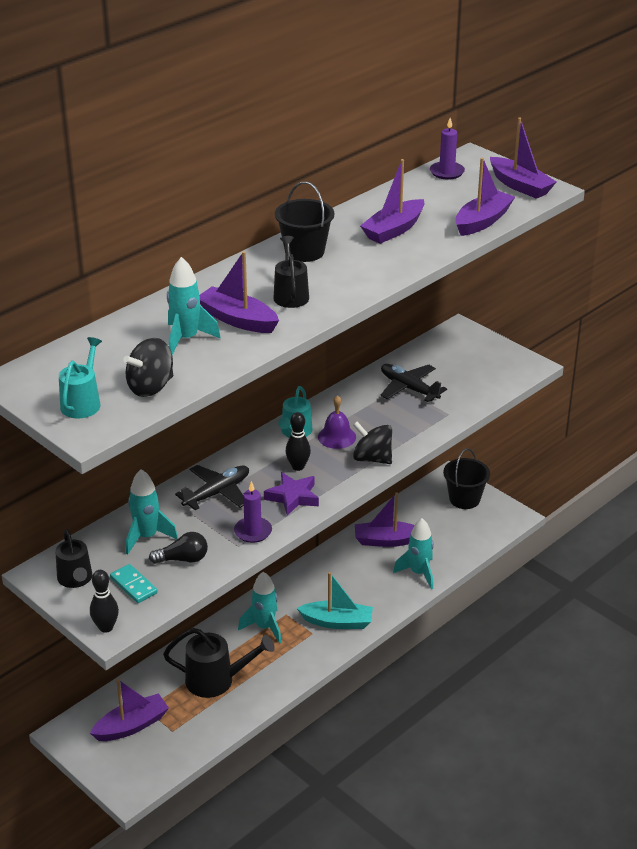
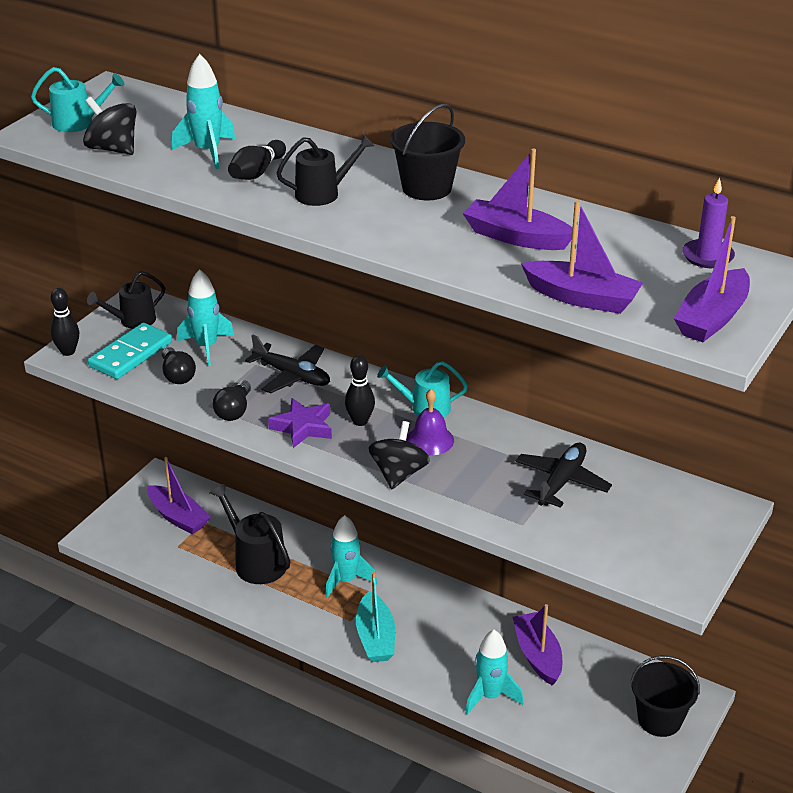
camera: 75 degrees right, 0 degrees up
turquoise domino [110,564,158,603] -> turquoise domino [88,323,172,379], size x1.60
black watering can [163,628,275,698] -> black watering can turned 150 degrees clockwise [209,483,290,584]
purple boat [199,251,279,333] -> black bowling pin [228,140,286,180]
purple candle [234,481,272,543] -> black light bulb [213,380,251,421]

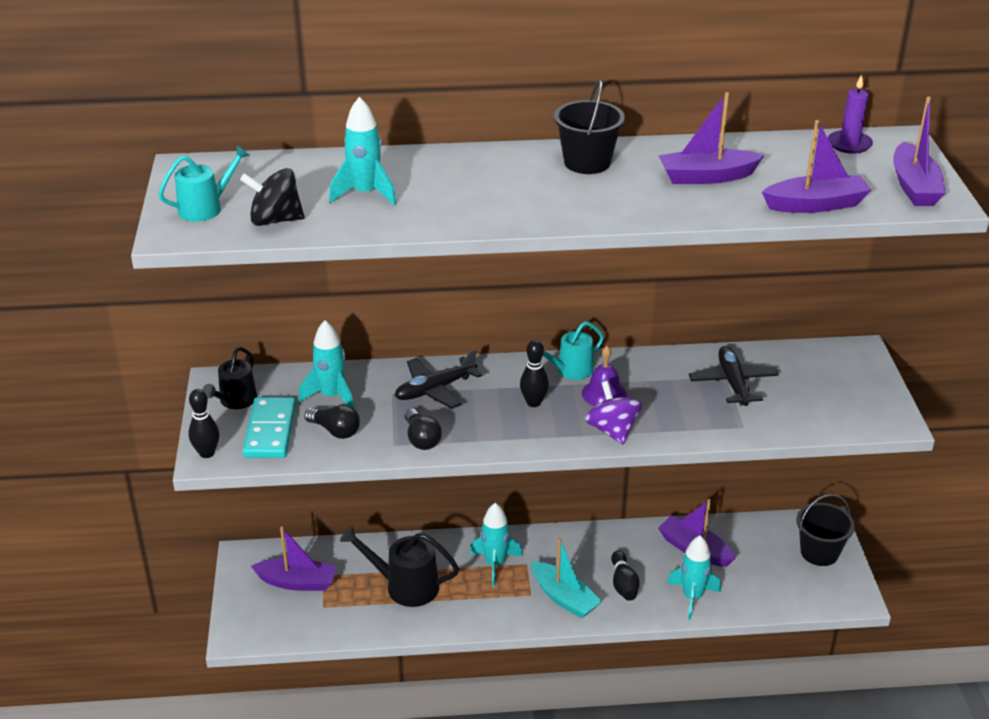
camera: 35 degrees left, 0 degrees up
black bowling pin [228,140,286,180] -> black bowling pin moved to [611,550,640,601]
black plane [245,335,330,393] -> black plane turned 150 degrees clockwise [395,349,482,409]
purple star [268,398,332,448] -> none
black watering can [277,134,374,206] -> none
black spinning top [368,421,430,489] -> purple spinning top [585,381,642,444]

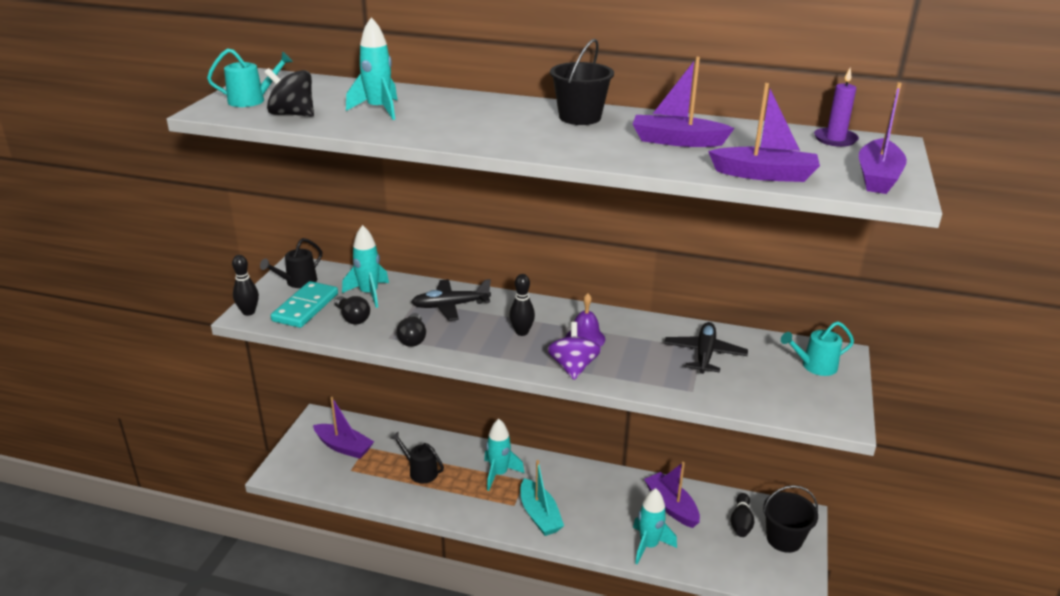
camera: 20 degrees right, 5 degrees down
black watering can [340,525,459,607] -> black watering can [391,432,444,483], size x0.66
turquoise watering can [542,321,604,380] -> turquoise watering can moved to [781,321,854,376]
black bowling pin [611,550,640,601] -> black bowling pin moved to [730,493,754,537]

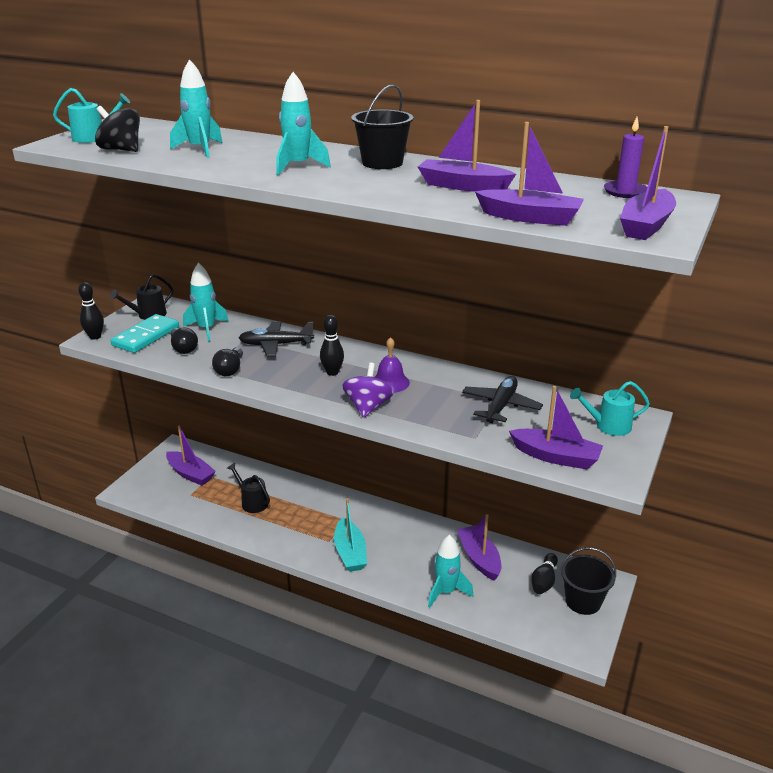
camera: 10 degrees right, 0 degrees up
turquoise rocket [484,419,525,491] -> turquoise rocket moved to [276,72,331,175]
none -> purple boat [509,386,603,469]

